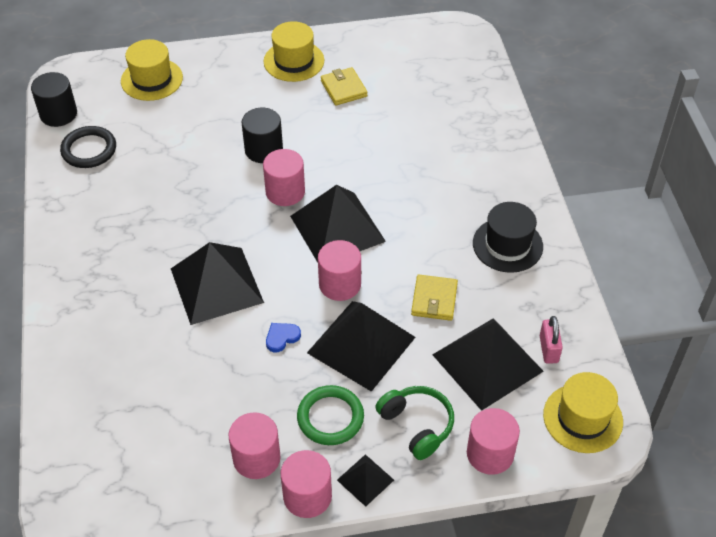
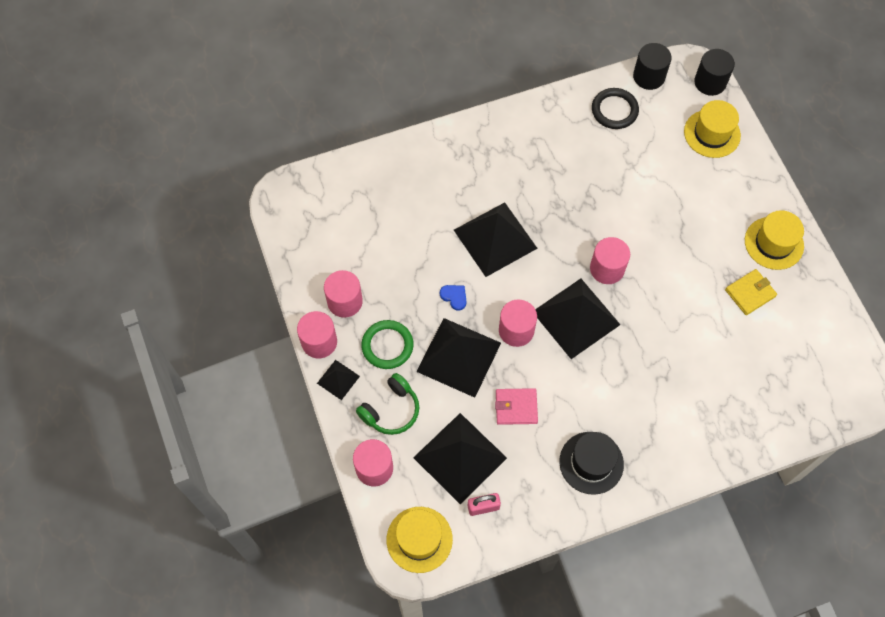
camera: 80 degrees right, 15 degrees up
black cylinder [241,107,283,163] -> black cylinder moved to [694,49,735,96]
yellow wallet [411,275,458,321] -> pink wallet [495,388,538,425]

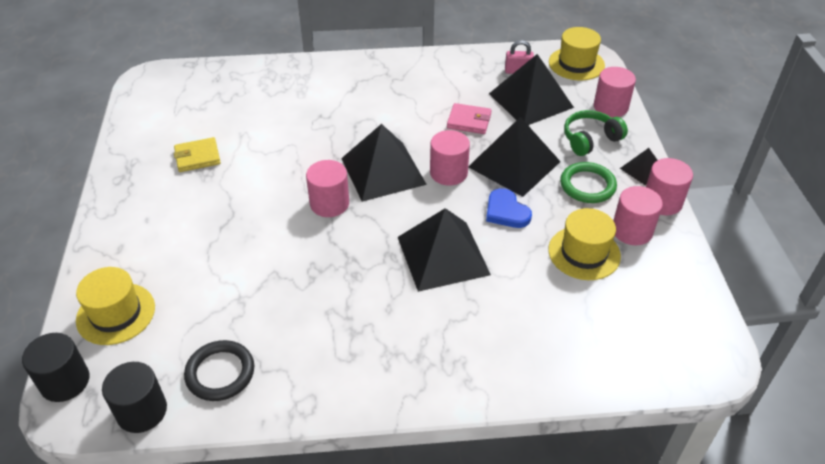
camera: 165 degrees left, 20 degrees down
blue heart [440,285,466,311] -> blue heart [486,188,532,228], size x1.52
black hat [559,432,624,495] -> none
yellow hat [745,210,804,270] -> yellow hat moved to [548,208,621,280]

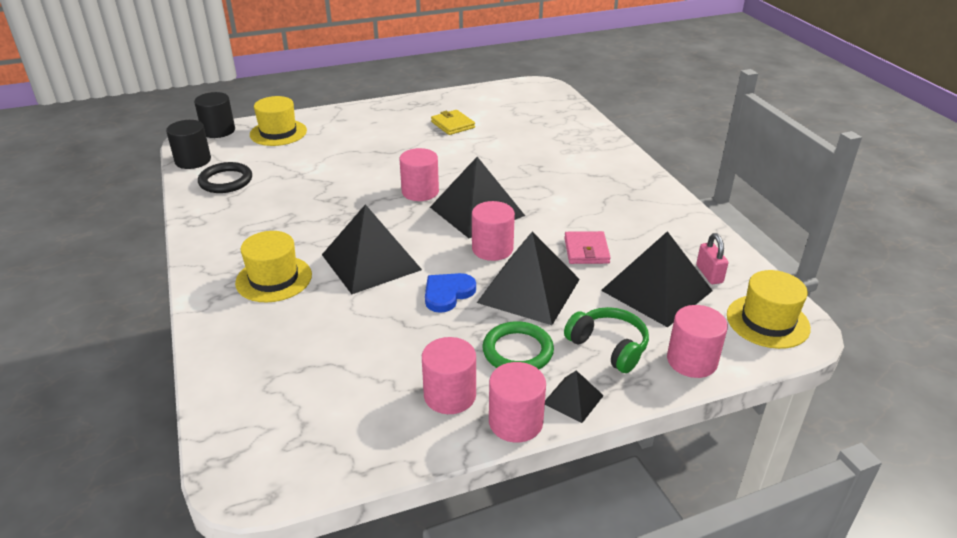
camera: 75 degrees right, 10 degrees down
yellow hat [548,208,621,280] -> yellow hat moved to [235,231,312,302]

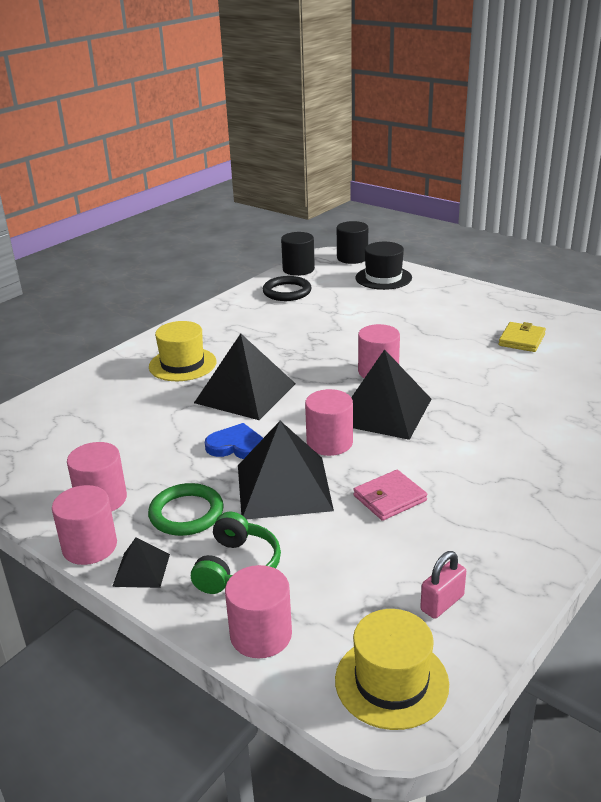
camera: 60 degrees right, 5 degrees down
yellow hat [250,96,307,146] -> black hat [355,242,412,290]
black pyramid [601,231,713,327] -> none

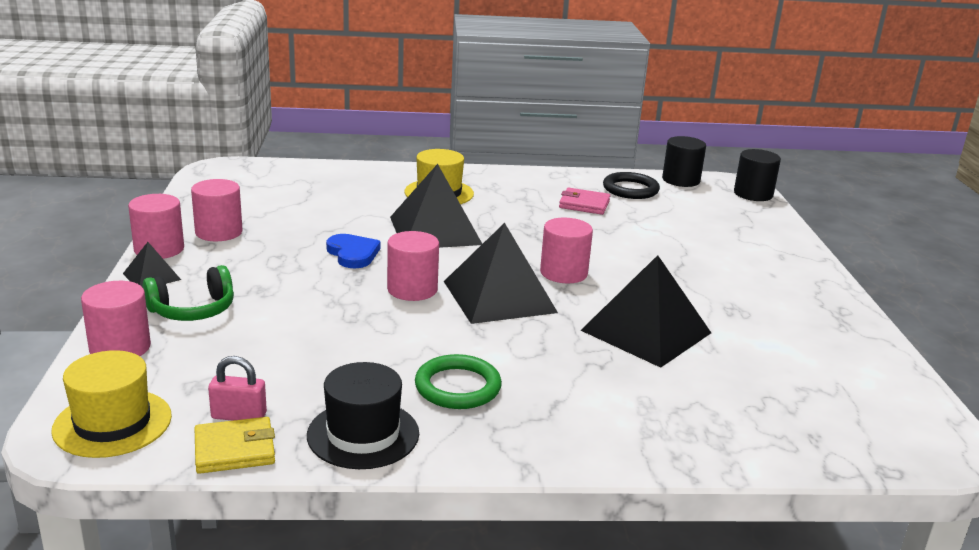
camera: 45 degrees right, 5 degrees down
green ring [148,483,224,536] -> green ring moved to [415,354,502,409]
black pyramid [238,421,334,519] -> black pyramid moved to [580,255,711,368]
pink wallet [353,470,427,521] -> pink wallet moved to [559,188,610,215]
black hat [355,242,412,290] -> black hat moved to [307,362,419,469]
yellow wallet [498,322,546,352] -> yellow wallet moved to [195,417,275,474]

